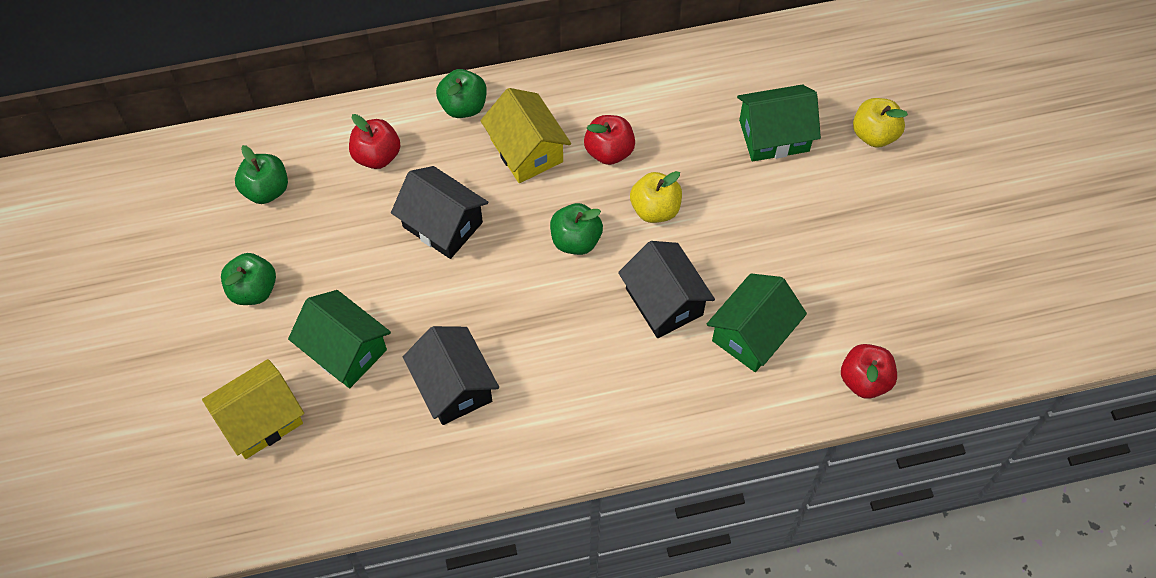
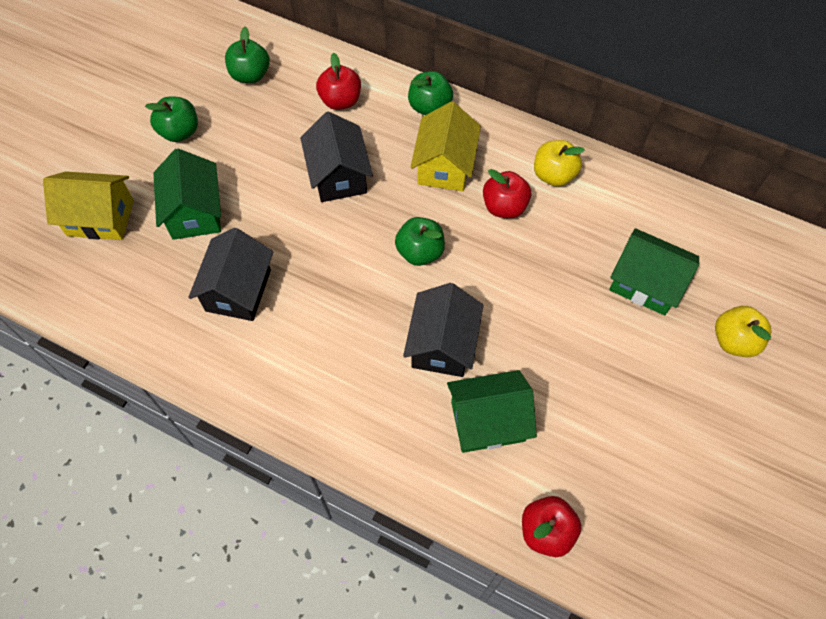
camera: 40 degrees right, 0 degrees up
yellow apple [630,171,682,223] -> yellow apple moved to [534,140,585,187]

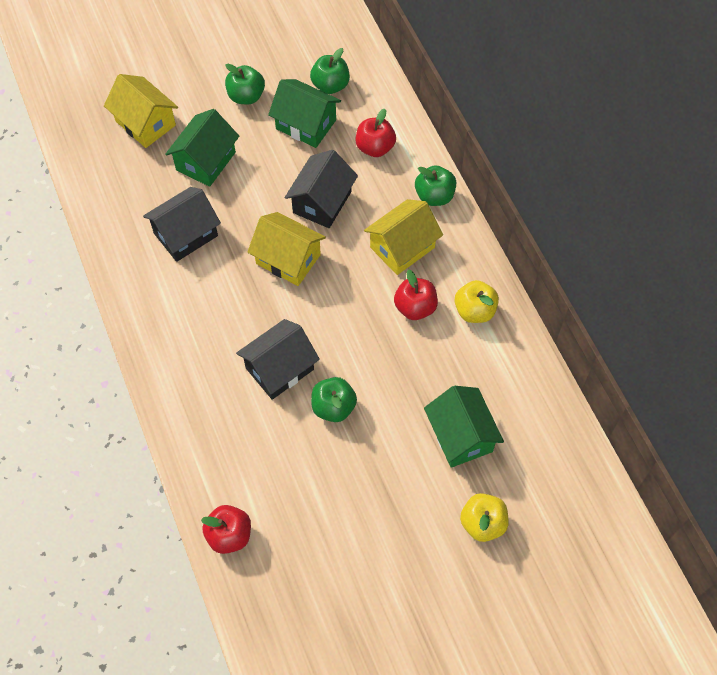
camera: 40 degrees right, 0 degrees up
green apple [395,217,445,266] -> green apple moved to [311,377,357,422]
green house [447,370,537,453] -> green house moved to [268,79,341,148]
none -> yellow house [247,212,326,286]

